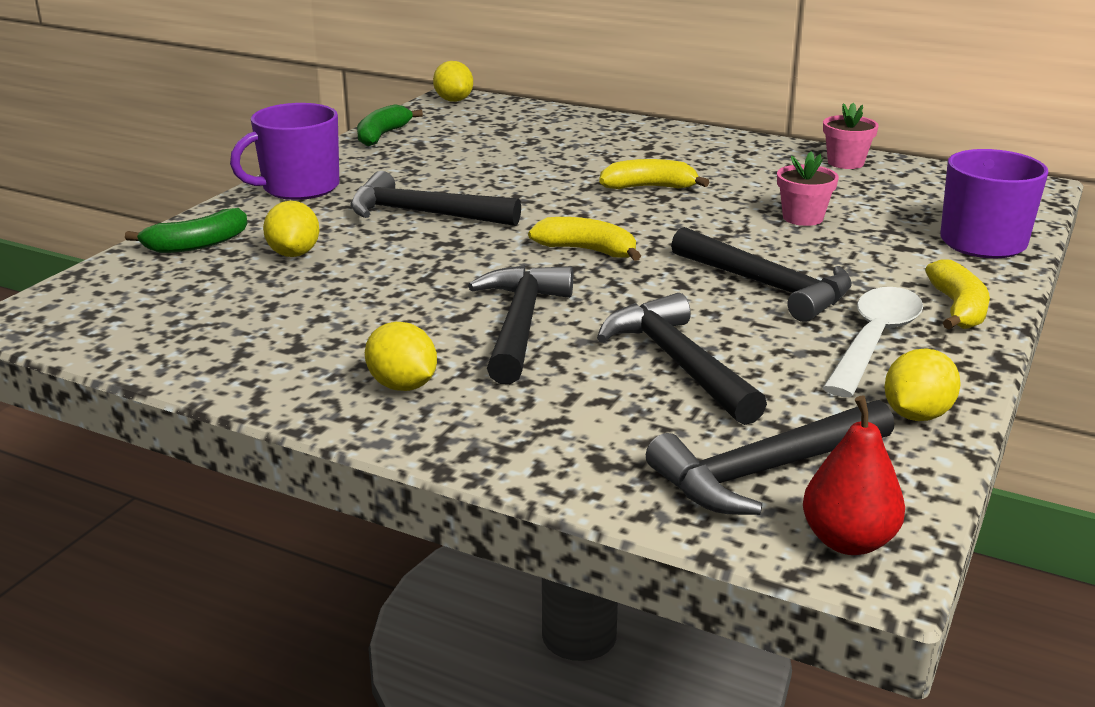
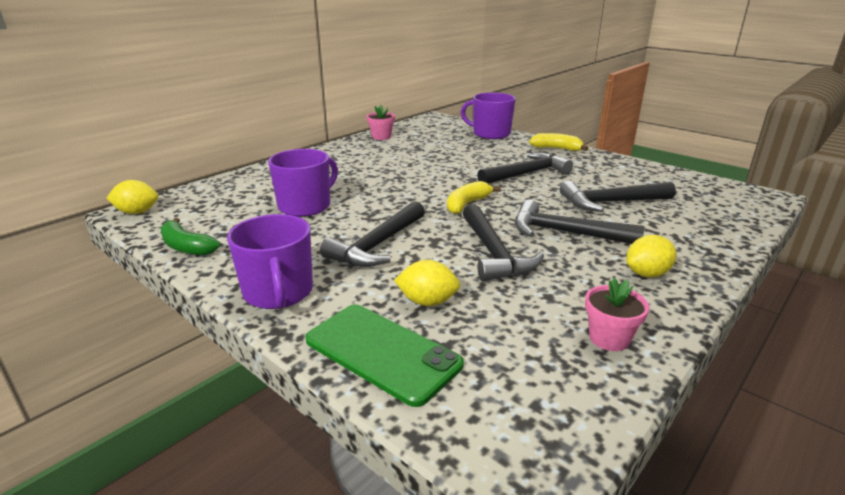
camera: 75 degrees left, 0 degrees up
green banana [125,208,248,253] -> green phone [305,305,464,407]
yellow banana [599,159,709,189] -> none
black hammer [646,400,894,515] -> black hammer moved to [463,204,544,282]
pink flower pot [777,151,839,226] -> pink flower pot moved to [585,278,649,351]
red pear [803,395,905,555] -> none
white spoon [823,287,923,397] -> none
yellow lemon [884,348,960,421] -> none
none -> purple mug [268,149,338,217]

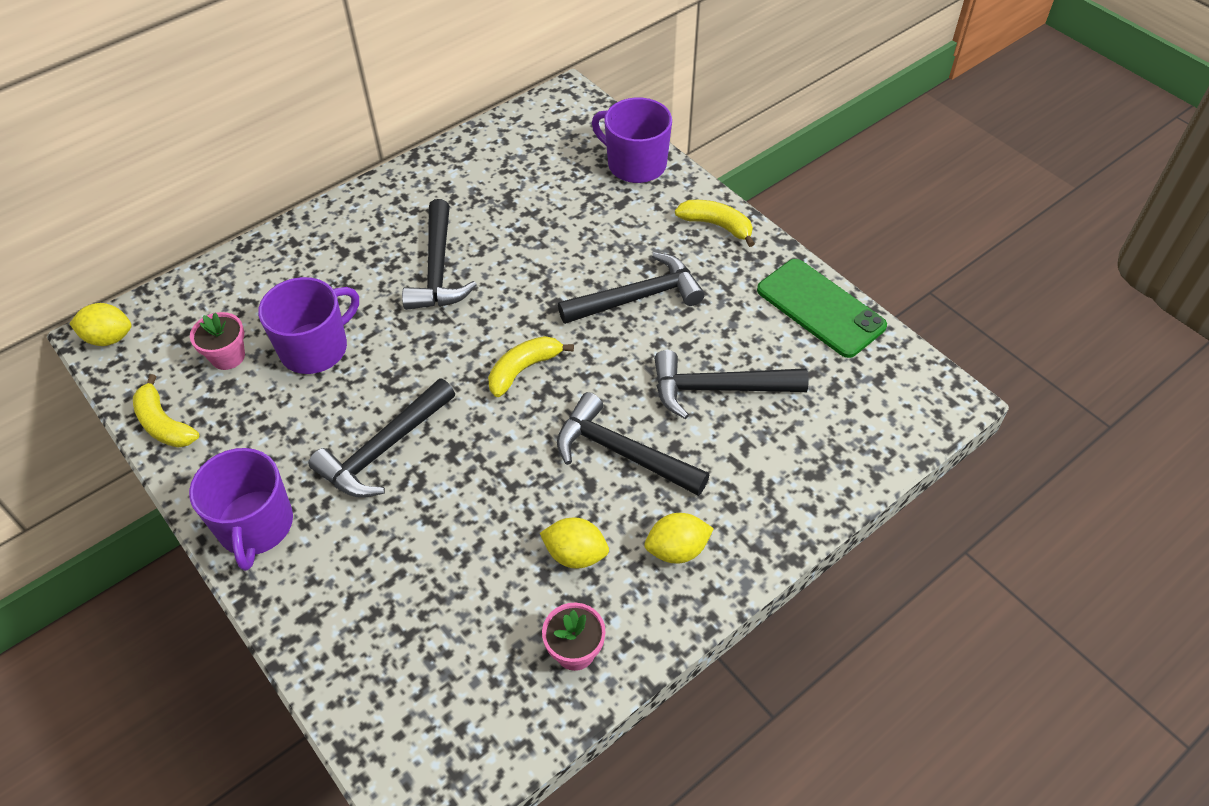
camera: 10 degrees right, 25 degrees up
green banana [161,218,220,255] -> yellow banana [133,374,199,448]
green phone [305,305,464,407] -> green phone moved to [757,259,887,358]
pink flower pot [366,105,395,140] -> pink flower pot moved to [190,312,245,370]
yellow lemon [394,260,460,306] -> yellow lemon moved to [540,518,609,569]
black hammer [463,204,544,282] -> black hammer moved to [402,199,477,310]

